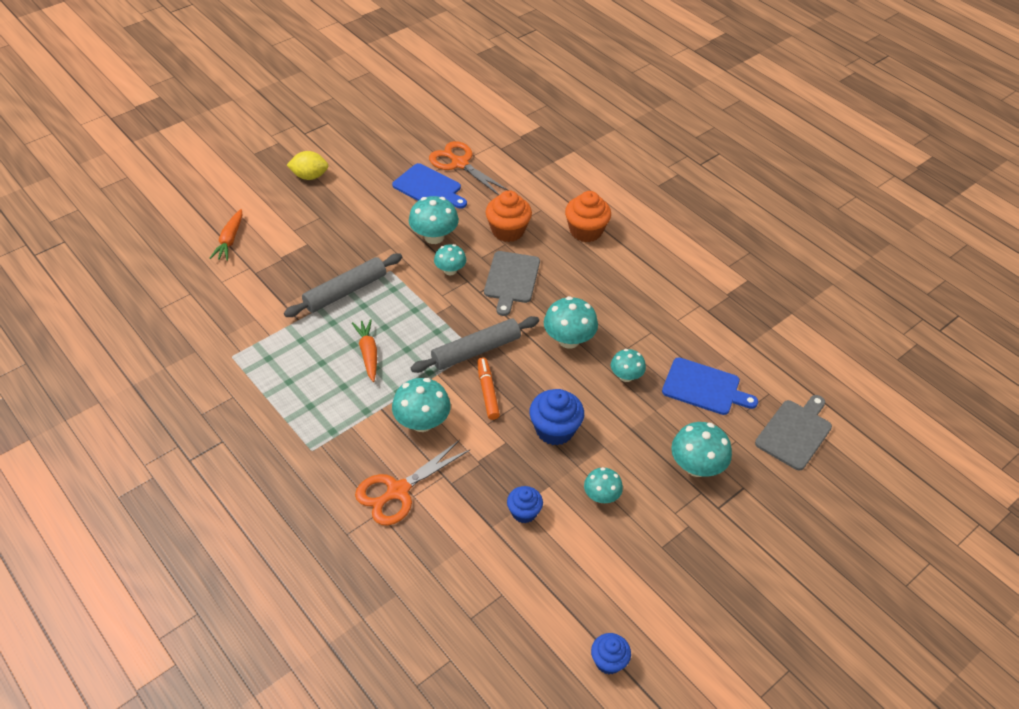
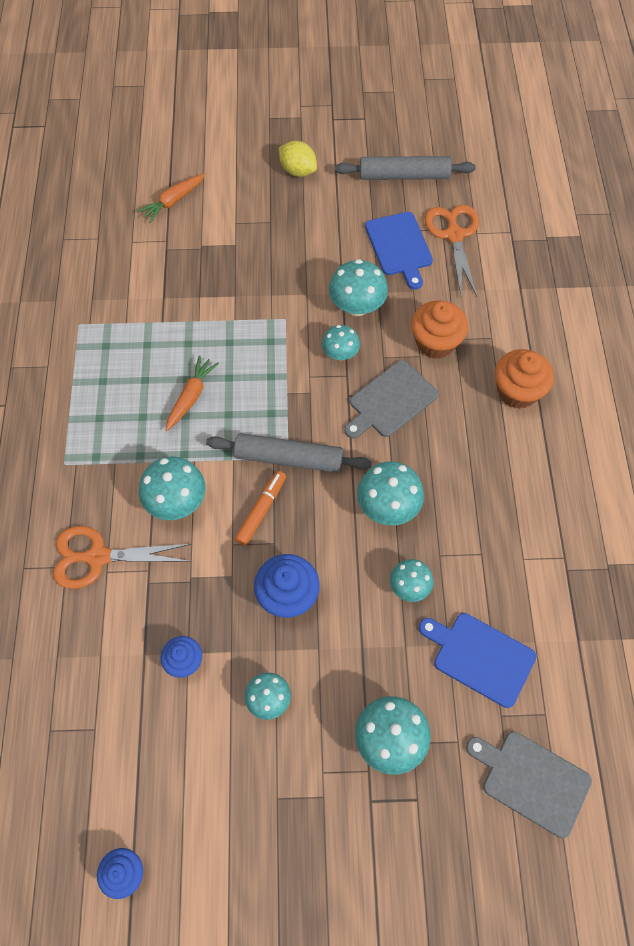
camera: 40 degrees right, 15 degrees up
grey rolling pin [284,253,402,317] -> grey rolling pin moved to [335,156,476,180]
blue cutting board [662,357,758,415] -> blue cutting board turned 150 degrees clockwise [419,613,536,708]
grey cutting board [755,395,832,470] -> grey cutting board turned 135 degrees counterclockwise [466,731,592,838]

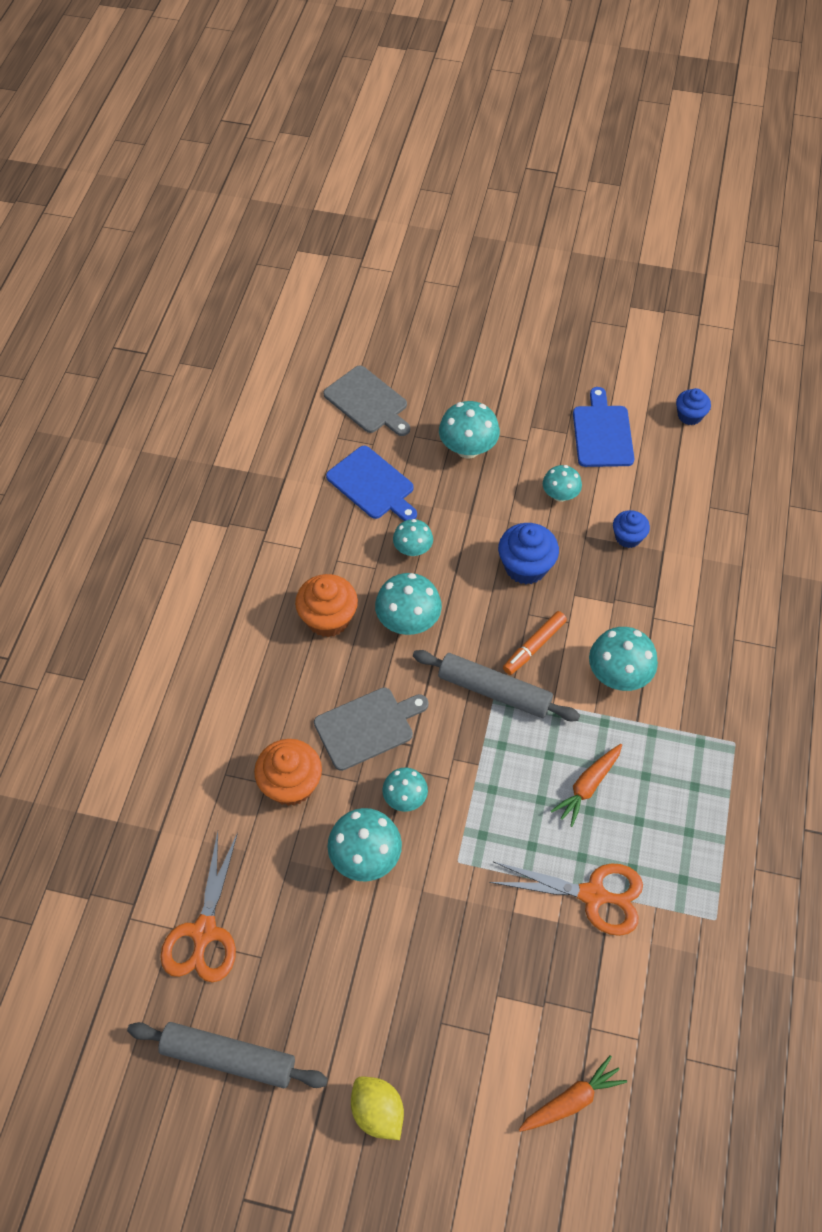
camera: 165 degrees left, 5 degrees down
orange scissors [53,526,191,589] -> orange scissors moved to [489,862,643,936]
blue cutting board [365,212,433,290] -> blue cutting board moved to [573,387,634,467]
orange cupcake [495,349,554,409] -> orange cupcake moved to [295,574,358,637]

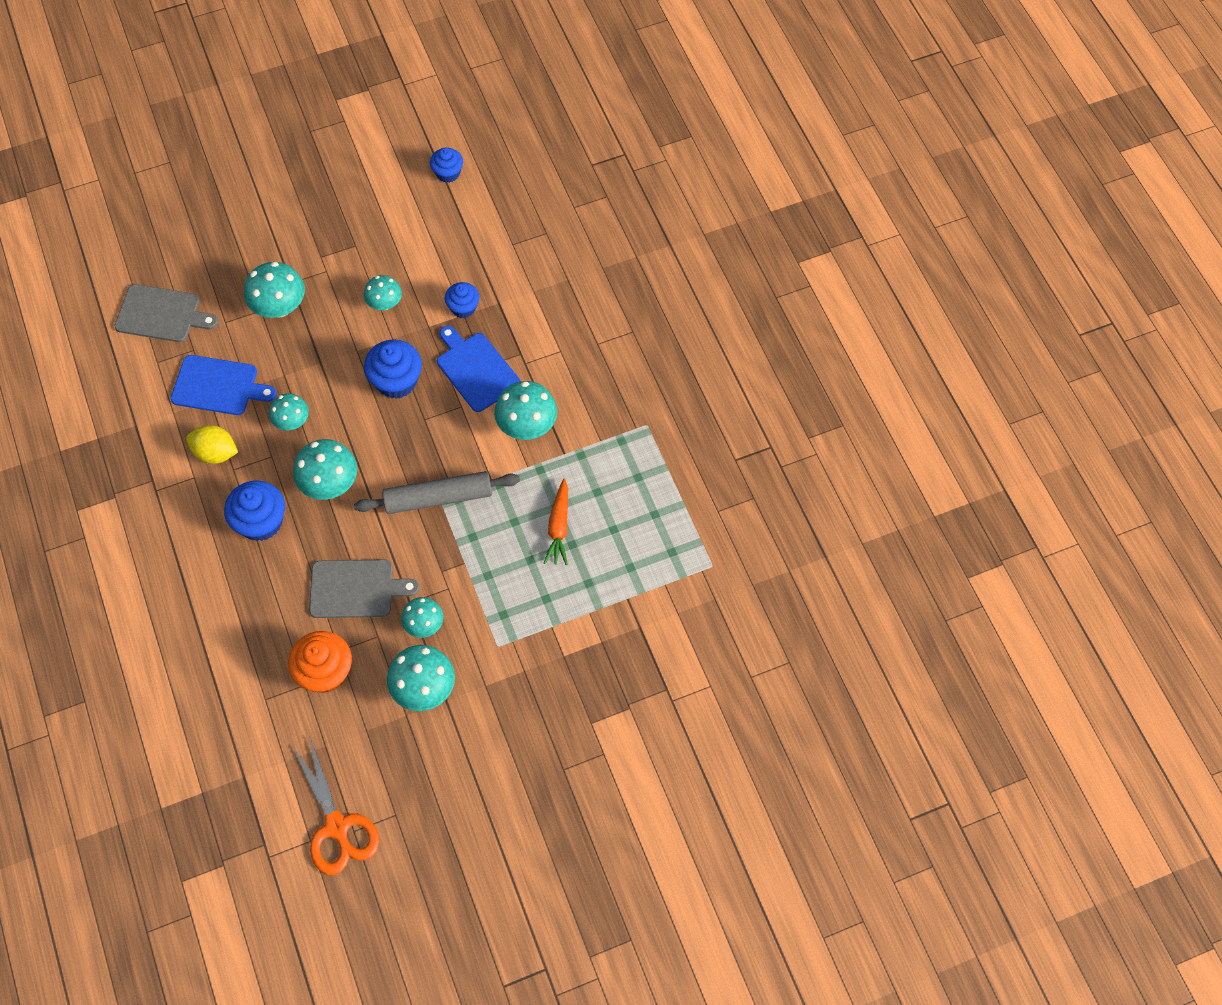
camera: 35 degrees left, 5 degrees up
grey rolling pin [127,1022,328,1088] -> none
orange cupcake [295,574,358,637] -> blue cupcake [224,480,285,541]
grey cutting board [314,688,429,771] -> grey cutting board turned 60 degrees clockwise [309,559,419,618]
yellow lemon [351,1077,404,1140] -> yellow lemon moved to [186,425,238,464]
orange scissors [489,862,643,936] -> none
orange marker [503,611,567,675] -> none
orange carrot [519,1055,627,1132] -> none
blue cutting board [573,387,634,467] -> blue cutting board moved to [437,326,521,412]

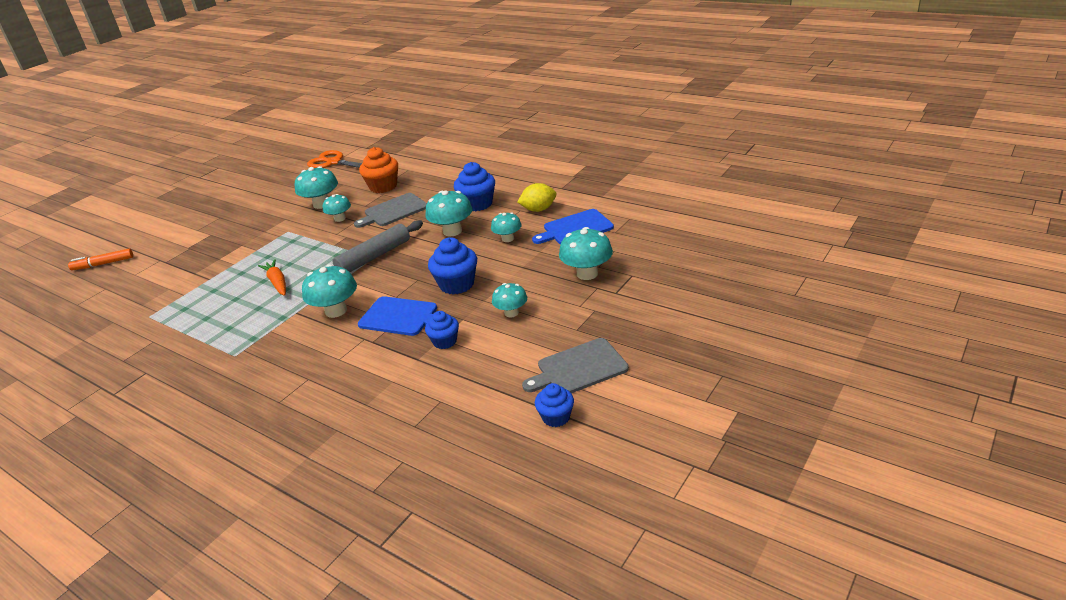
camera: 150 degrees right, 30 degrees down
grey cutting board [115,284,218,342] -> grey cutting board moved to [522,338,629,393]
none -> orange marker [68,249,133,270]

